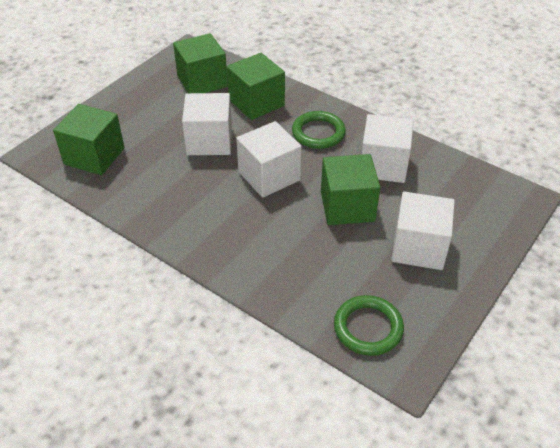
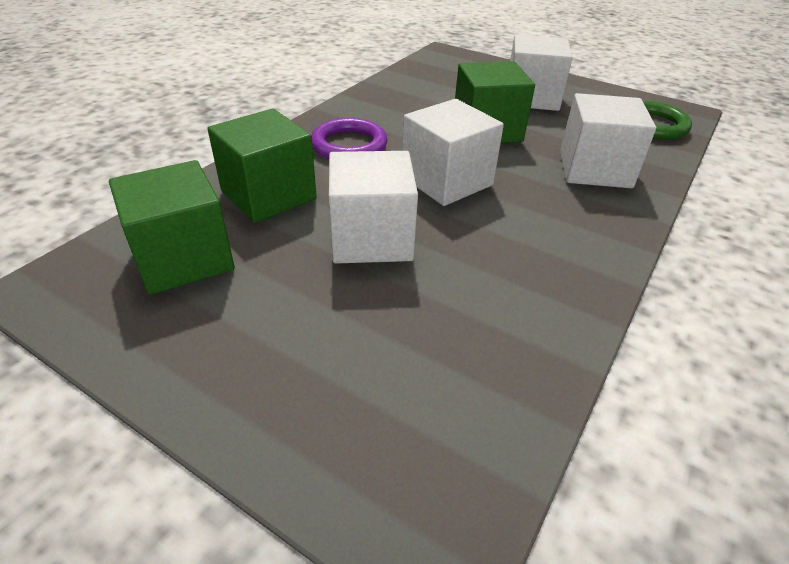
camera: 95 degrees left, 5 degrees down
green cube [53,104,125,175] -> none
green ring [292,111,346,149] -> purple ring [311,118,388,159]
white cube [361,114,413,183] -> white cube moved to [560,93,656,188]

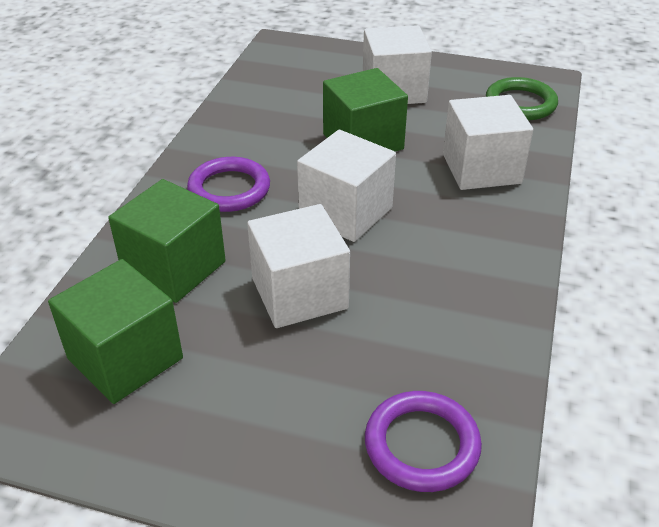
camera: 15 degrees left, 0 degrees up
none -> purple ring [365,391,482,492]

